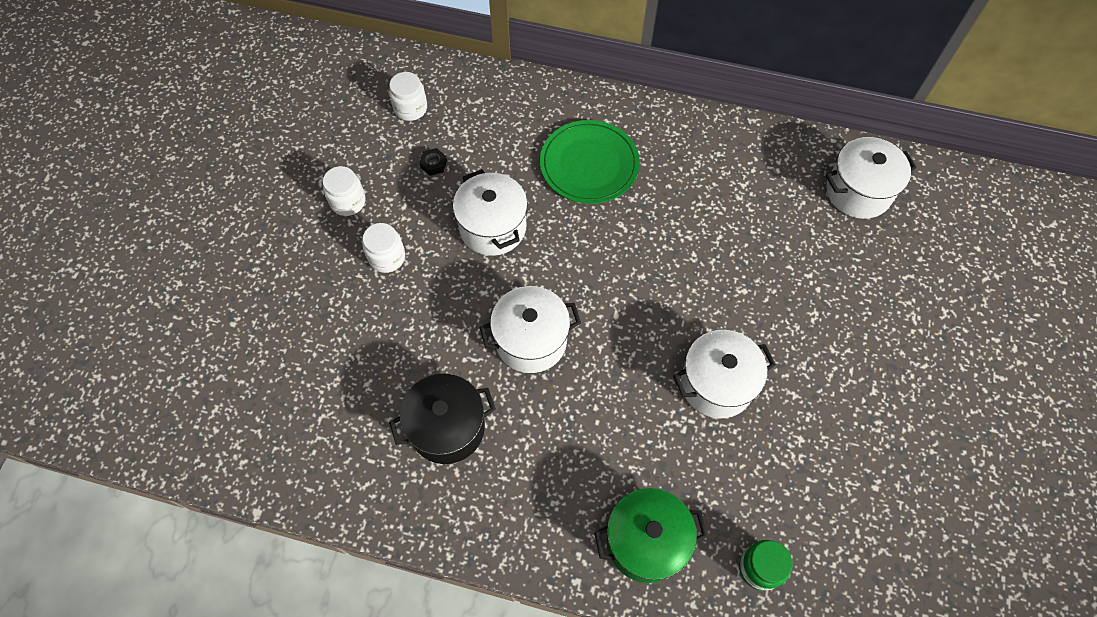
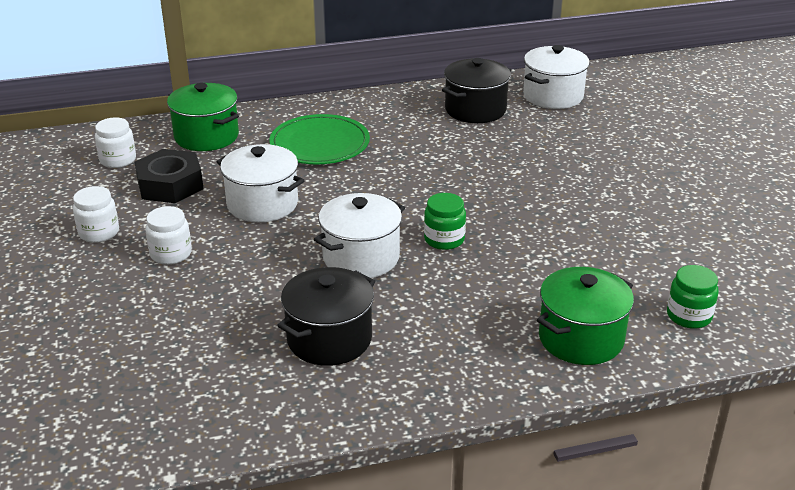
camera: 30 degrees left, 30 degrees down
black nut [419,148,447,176] -> black nut [135,149,204,203], size x2.37
white pot [673,330,776,418] -> none
none -> green pot [167,83,239,151]
none -> green jar [424,193,466,250]
none -> black pot [442,58,511,123]

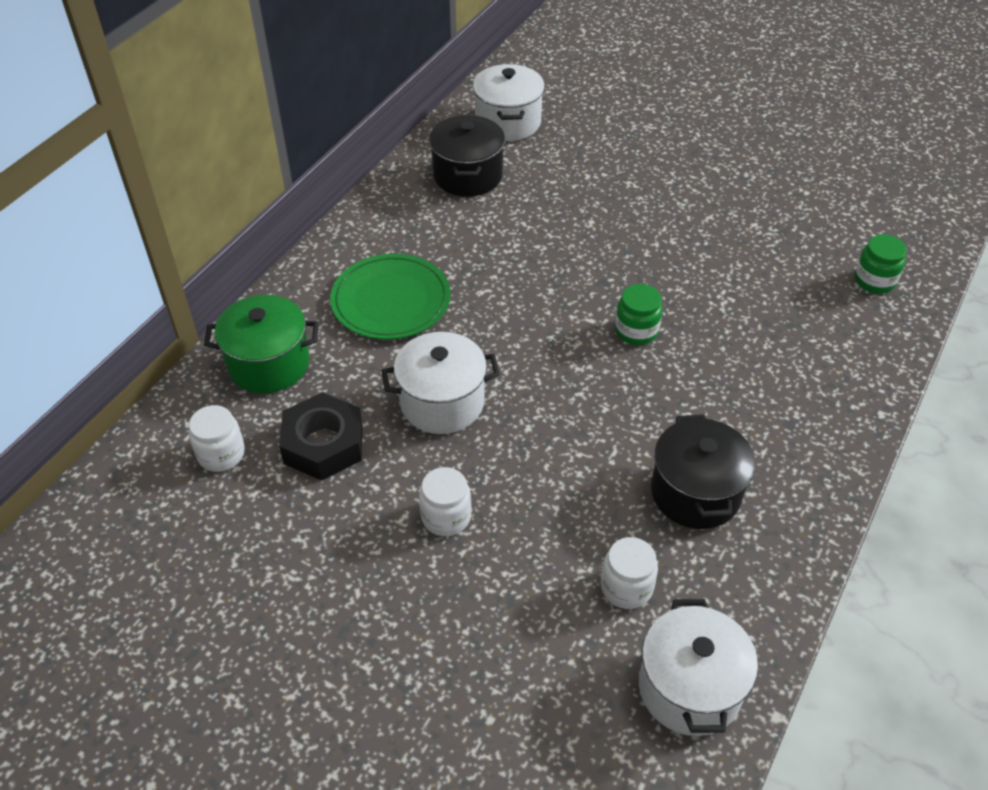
camera: 45 degrees left, 15 degrees up
white jar [73,186,119,243] -> white jar moved to [601,537,658,609]
white pot [314,193,405,278] -> white pot moved to [639,599,758,736]
green pot [537,267,634,365] -> none

